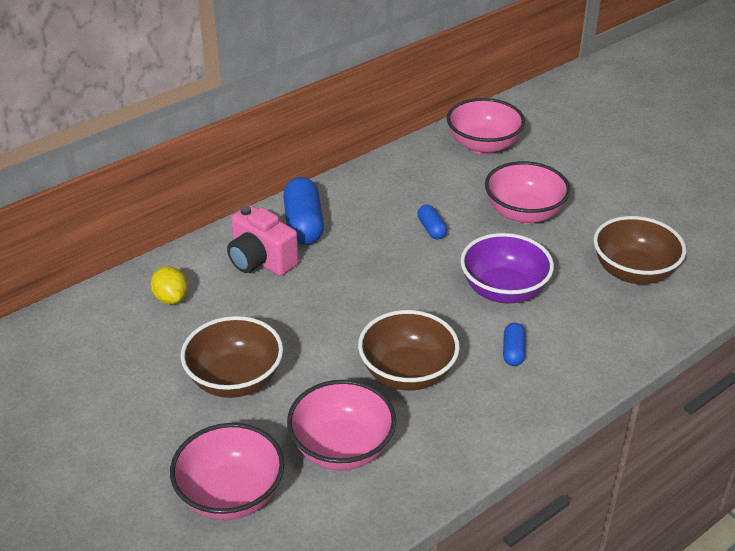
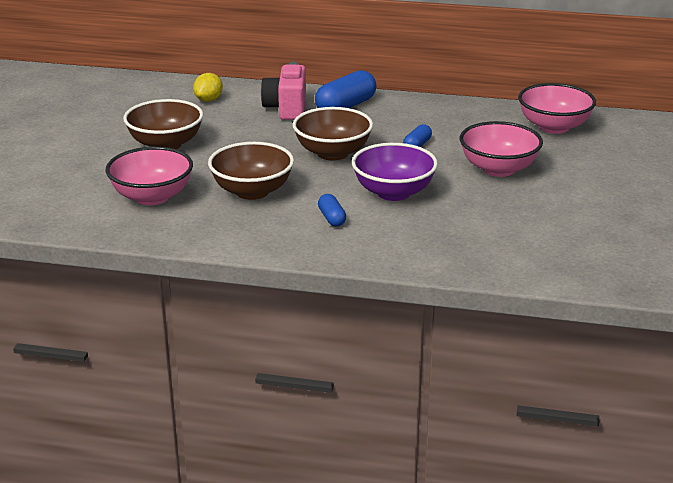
camera: 50 degrees right, 10 degrees down
pink bowl [170,423,285,520] -> none
blue capsule [503,323,526,366] -> blue capsule turned 75 degrees counterclockwise [318,194,346,227]
brown bowl [593,216,686,284] -> brown bowl moved to [293,107,373,160]

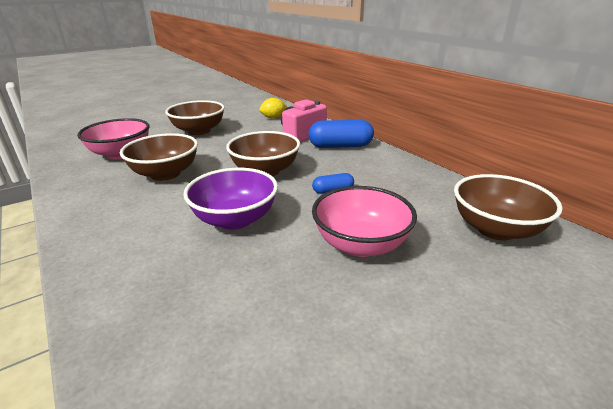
camera: 45 degrees right, 0 degrees up
blue capsule [318,194,346,227] -> none
pink bowl [518,83,596,134] -> brown bowl [454,174,563,241]

